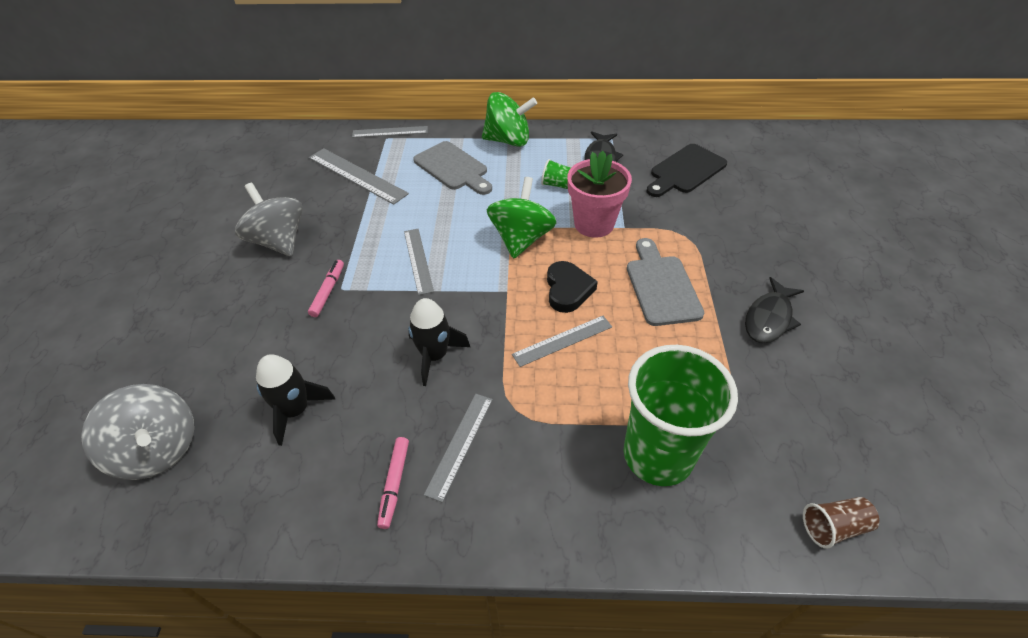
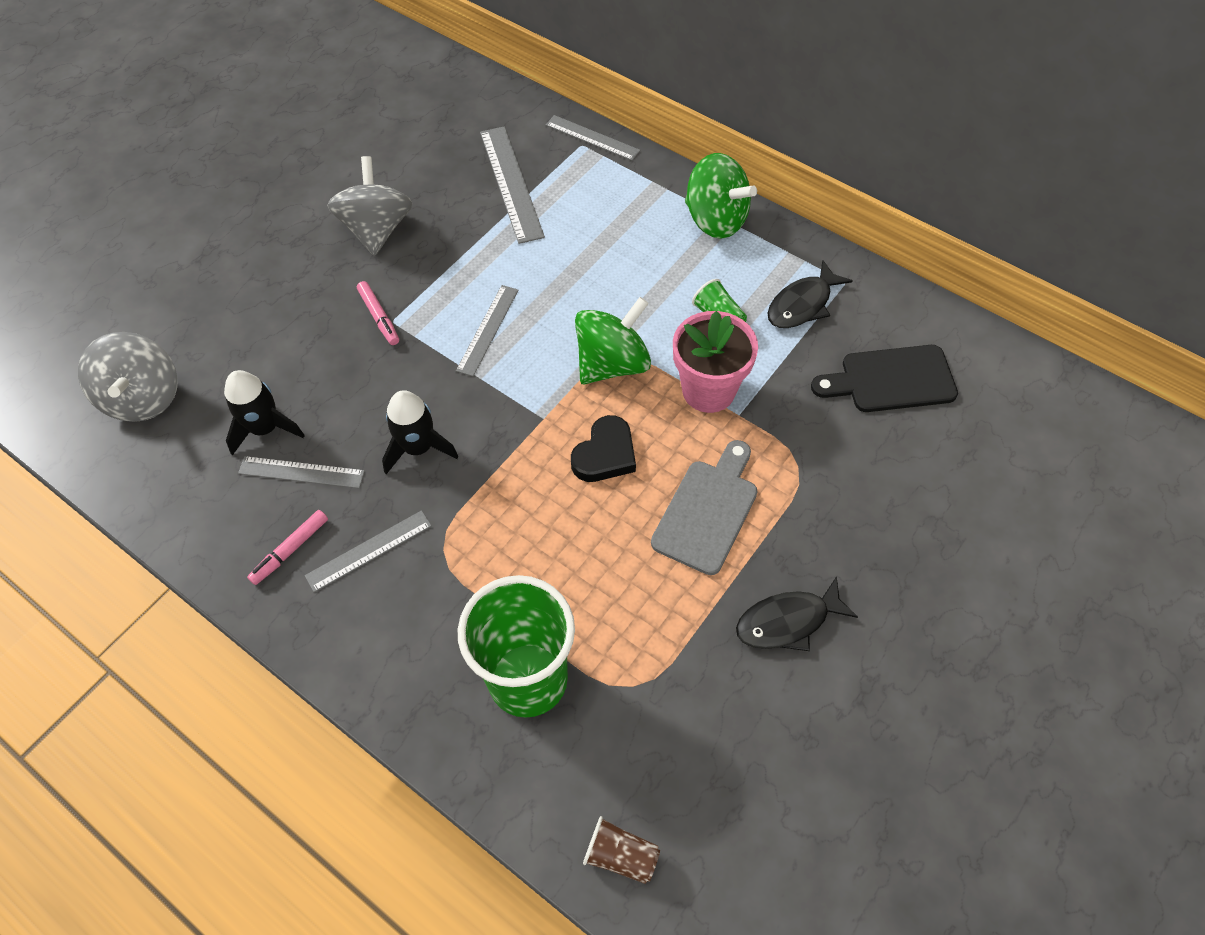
camera: 35 degrees right, 10 degrees up
pink marker [308,260,344,317] -> pink marker turned 105 degrees clockwise [357,281,399,345]
grey cutting board [413,141,492,195] -> none
grey ruler [512,316,612,367] -> grey ruler moved to [238,456,365,488]

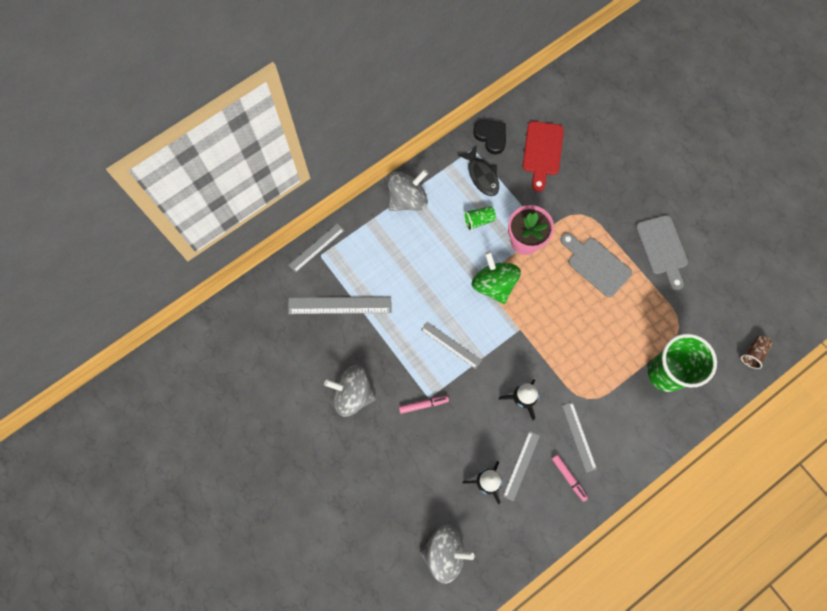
camera: 75 degrees left, 15 degrees up
black heart [571,415,636,482] -> black heart moved to [473,120,506,154]
green spinning top [685,153,757,239] -> grey spinning top [388,170,428,211]
black fish [736,576,858,651] -> grey cutting board [636,215,688,290]
black cutting board [811,345,958,412] -> red cutting board [523,121,564,192]

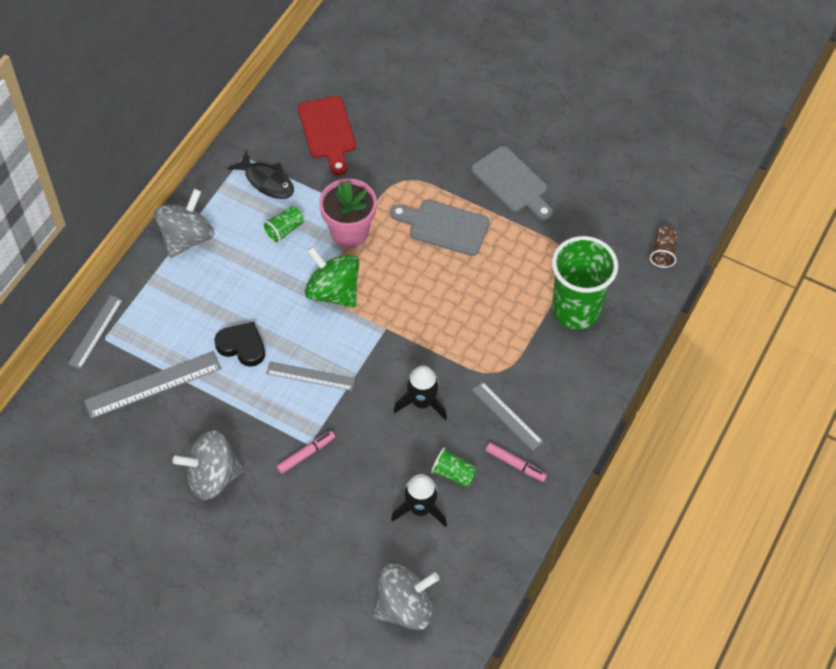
camera: 25 degrees left, 15 degrees down
black heart [473,120,506,154] -> black heart moved to [215,322,265,367]
grey ruler [503,431,540,501] -> green cup [431,447,477,487]

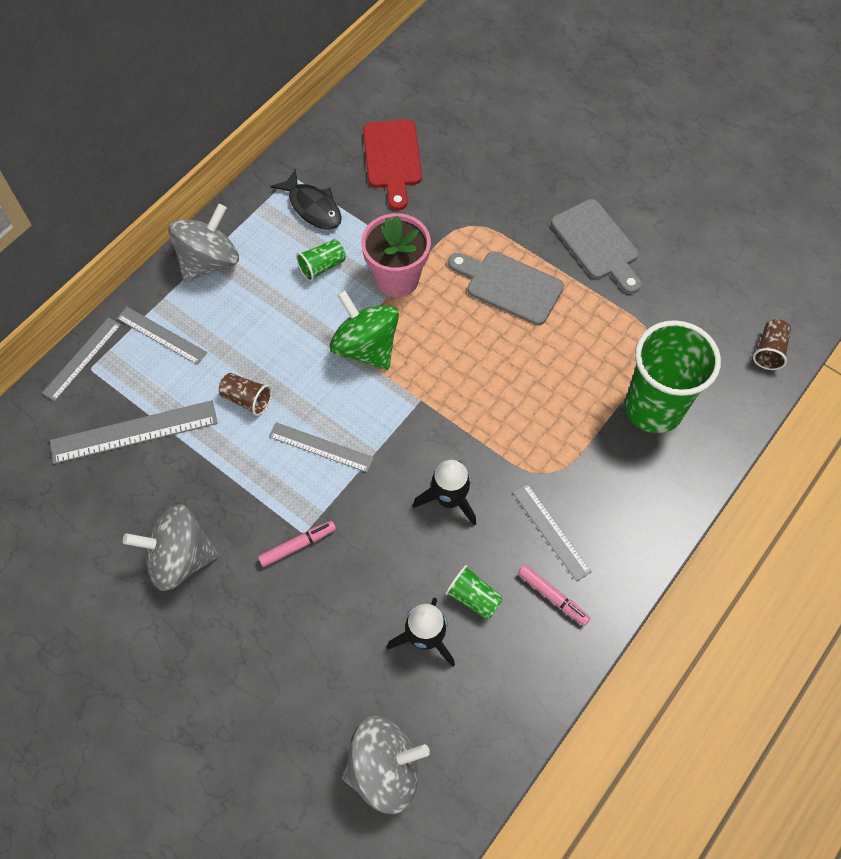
camera: 10 degrees right, 5 degrees up
black heart [215,322,265,367] -> brown cup [219,373,272,416]
none -> grey ruler [117,307,207,365]

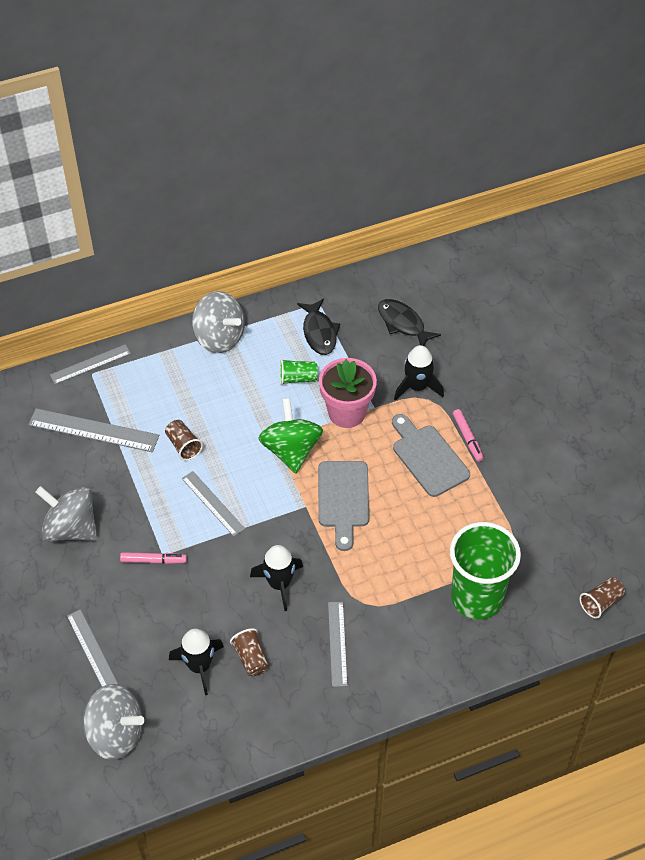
camera: 30 degrees right, 10 degrees down
grey ruler [117,307,207,365] -> grey ruler moved to [67,609,118,687]
grey spinning top [168,204,239,282] -> grey spinning top turned 60 degrees clockwise [192,291,245,353]
red cutting board [363,119,422,210] -> black fish [378,299,441,346]
green cup [445,565,503,619] -> brown cup [230,628,269,676]
pink marker [518,565,590,626] -> pink marker moved to [453,409,484,462]
grey cutting board [551,199,642,294] -> grey cutting board moved to [318,461,369,551]
none -> black rocket [394,345,444,401]

